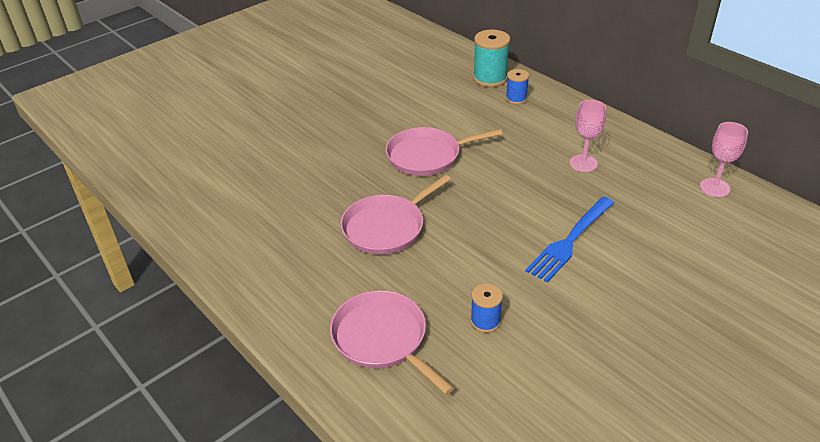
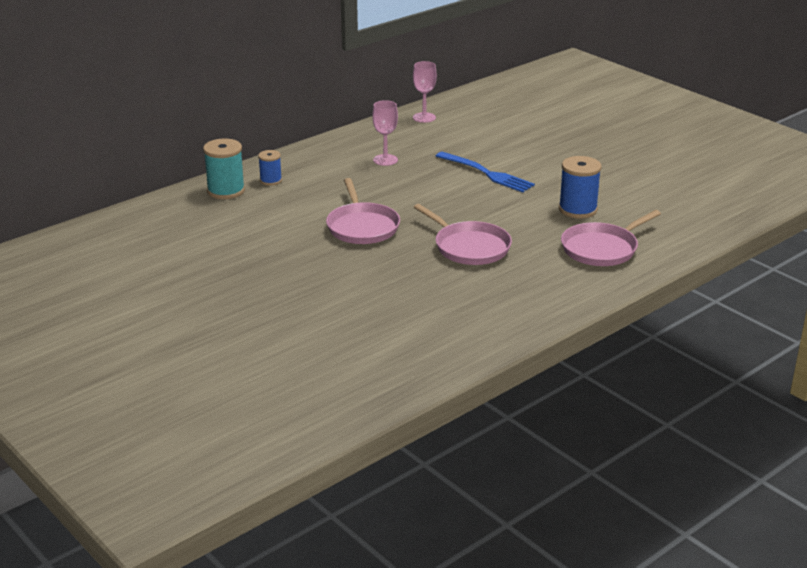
camera: 90 degrees left, 10 degrees down
blue spool [471,284,503,333] -> blue spool [559,156,602,219], size x1.68

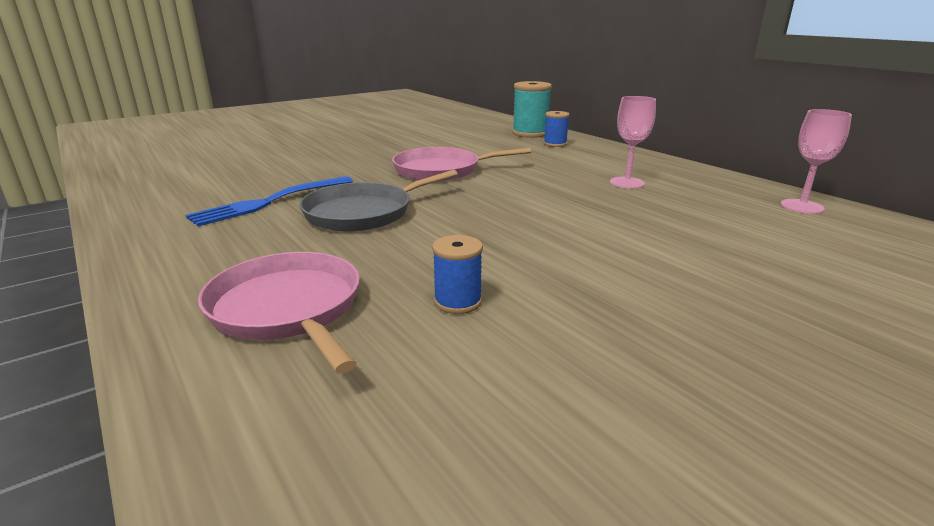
camera: 95 degrees right, 5 degrees down
pink pan [414,204,512,265] -> grey pan [299,170,458,232]
blue fork [436,152,535,193] -> blue fork moved to [186,176,353,226]
blue spool [559,156,602,219] -> blue spool [432,235,483,314], size x0.60

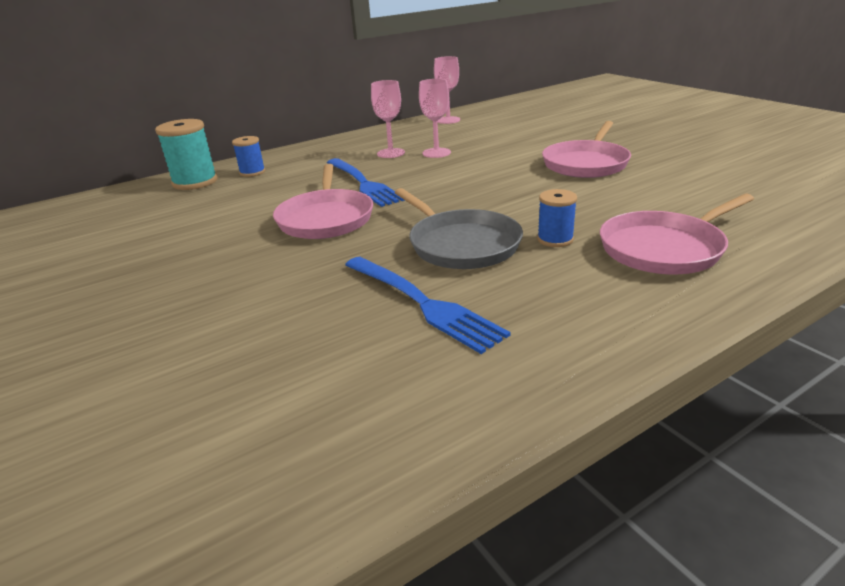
camera: 85 degrees left, 5 degrees up
blue spool [432,235,483,314] -> blue spool moved to [537,189,577,247]
none -> blue fork [327,158,405,207]
none -> pink goblet [419,79,451,158]
none -> pink pan [542,121,631,178]

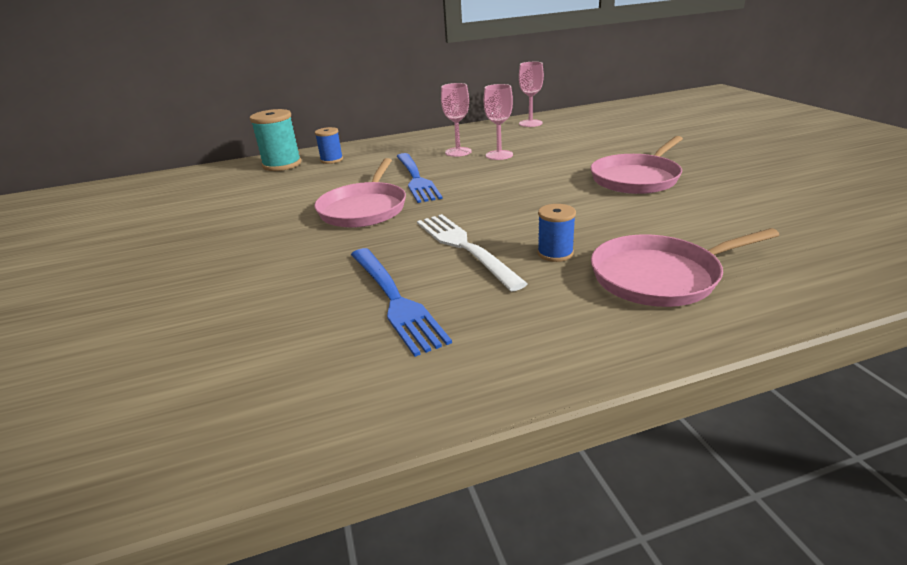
camera: 15 degrees right, 0 degrees up
grey pan [395,188,523,269] -> white fork [417,214,528,292]

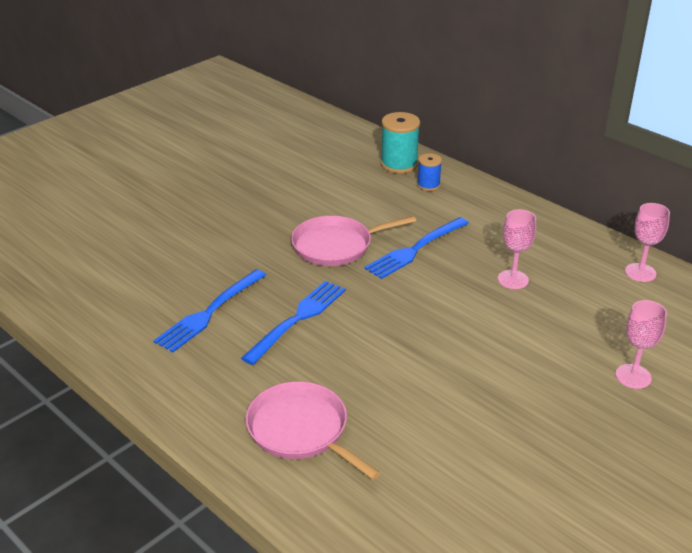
camera: 60 degrees right, 5 degrees up
white fork [417,214,528,292] -> blue fork [241,280,346,365]
pink goblet [441,83,472,157] -> pink goblet moved to [615,300,667,389]
blue spool [537,204,576,262] -> none
pink pan [590,136,683,194] -> none

